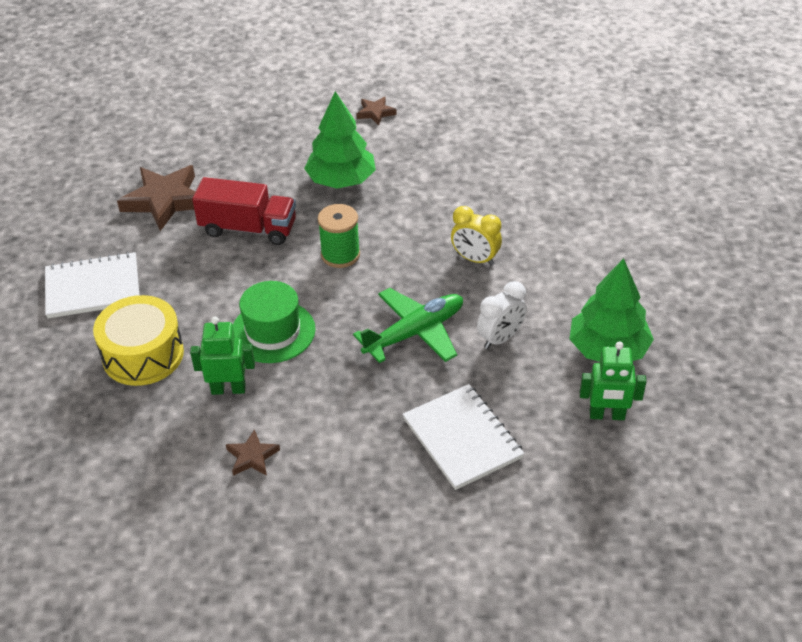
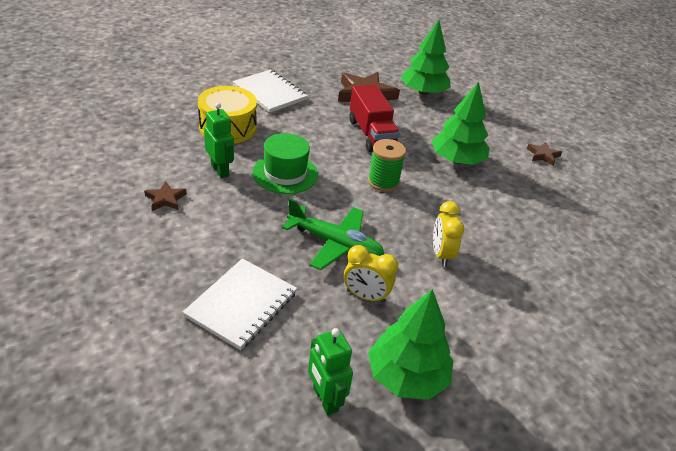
camera: 55 degrees right, 5 degrees down
white clock [477,281,527,349] -> yellow clock [344,245,398,303]
none -> green tree [400,20,451,95]

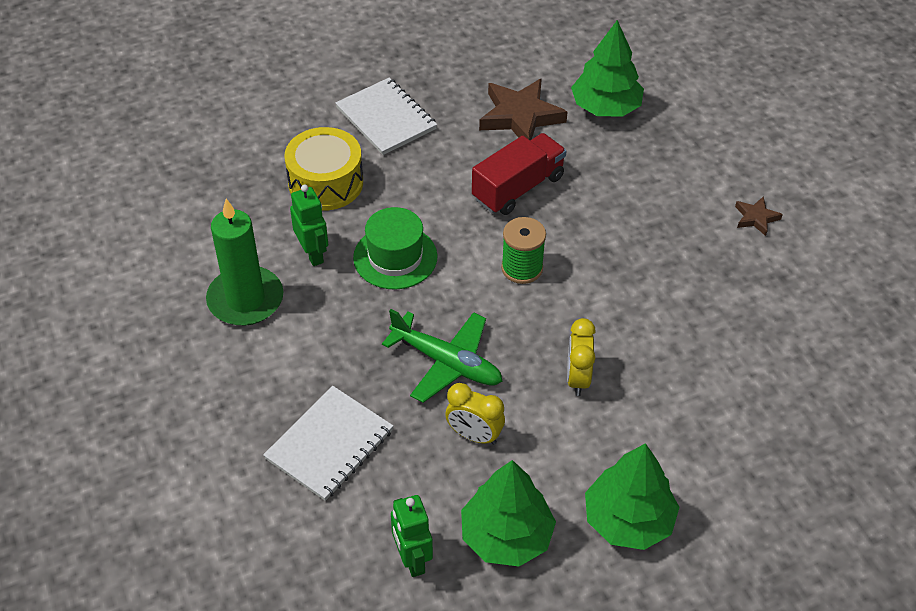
camera: 10 degrees right, 10 degrees up
brown star [144,181,187,211] -> green candle [206,199,283,326]
red truck [350,85,400,152] -> red truck turned 120 degrees counterclockwise [472,133,566,215]
green tree [432,82,489,165] -> green tree moved to [585,443,679,550]

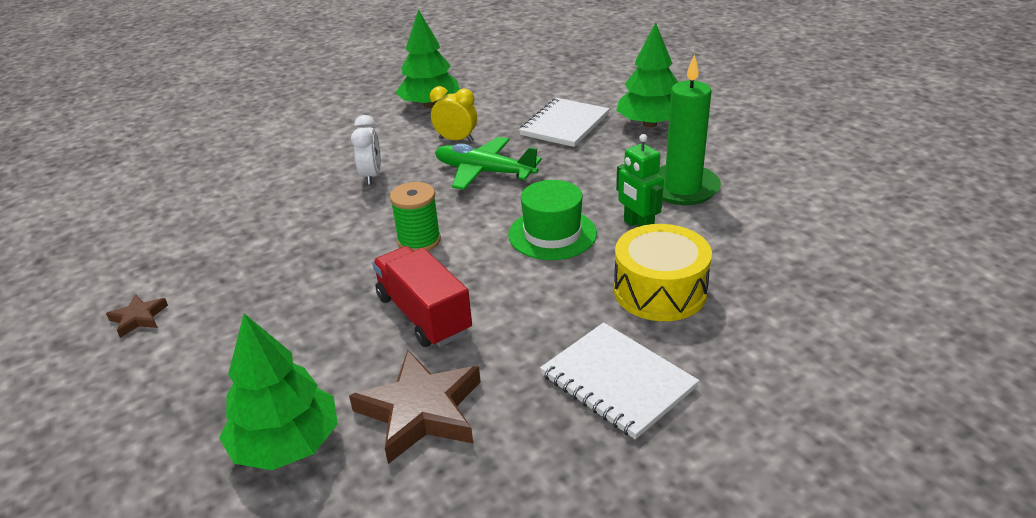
camera: 175 degrees right, 15 degrees down
green robot [391,495,433,577] -> none
red truck [472,133,566,215] -> red truck turned 105 degrees clockwise [372,246,472,347]
yellow clock [567,318,596,396] -> white clock [351,115,381,185]
green tree [585,443,679,550] -> green tree moved to [616,22,678,128]

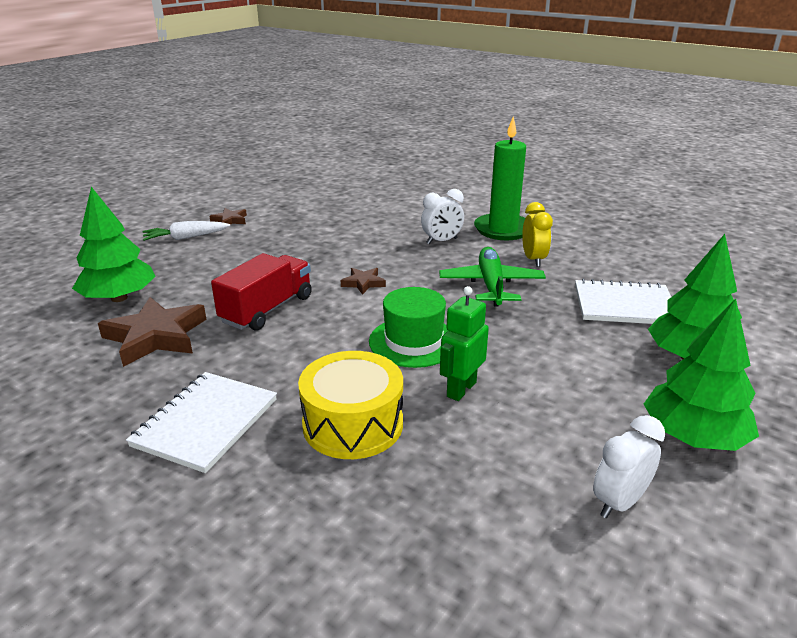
camera: 65 degrees right, 5 degrees down
green spool [390,182,441,251] -> brown star [341,268,386,295]
green tree [395,9,460,108] -> green tree moved to [644,299,759,451]
green candle [657,54,721,205] -> green candle moved to [474,117,526,240]
none -> white carrot [143,221,230,241]
none -> white clock [593,415,665,518]

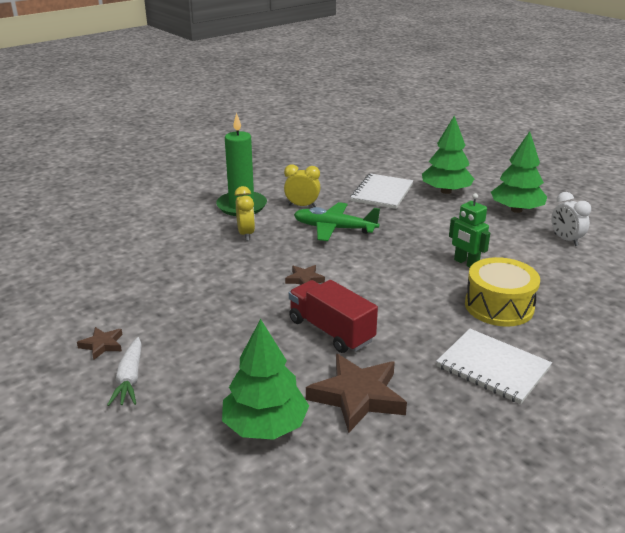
camera: 75 degrees left, 0 degrees up
green hat [369,287,448,368] -> none
white clock [421,189,464,244] -> yellow clock [235,186,255,241]

